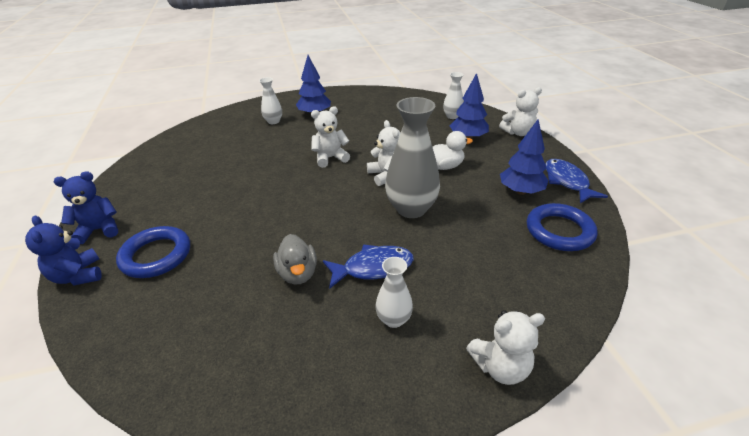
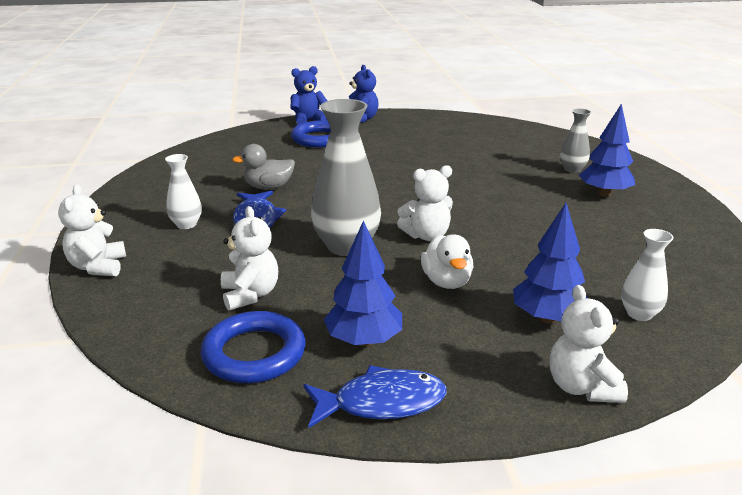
camera: 95 degrees right, 10 degrees down
white vase [259,77,282,124] -> grey vase [560,109,591,173]
white teddy bear [311,106,350,168] -> white teddy bear moved to [221,206,278,311]

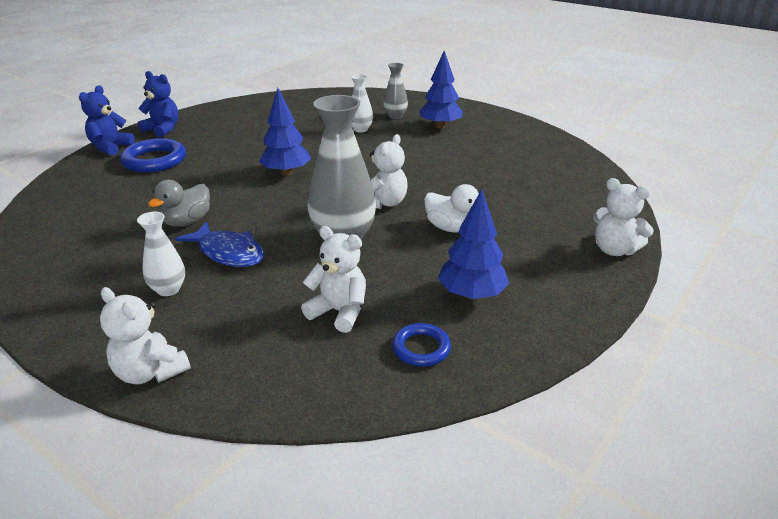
camera: 45 degrees left, 5 degrees up
blue ring [200,311,306,383] -> blue ring [392,323,451,367], size x0.59
blue fish [303,365,446,428] -> none
blue tree [513,203,588,324] -> blue tree moved to [259,88,311,176]
white vase [621,229,674,321] -> white vase moved to [351,74,373,133]

